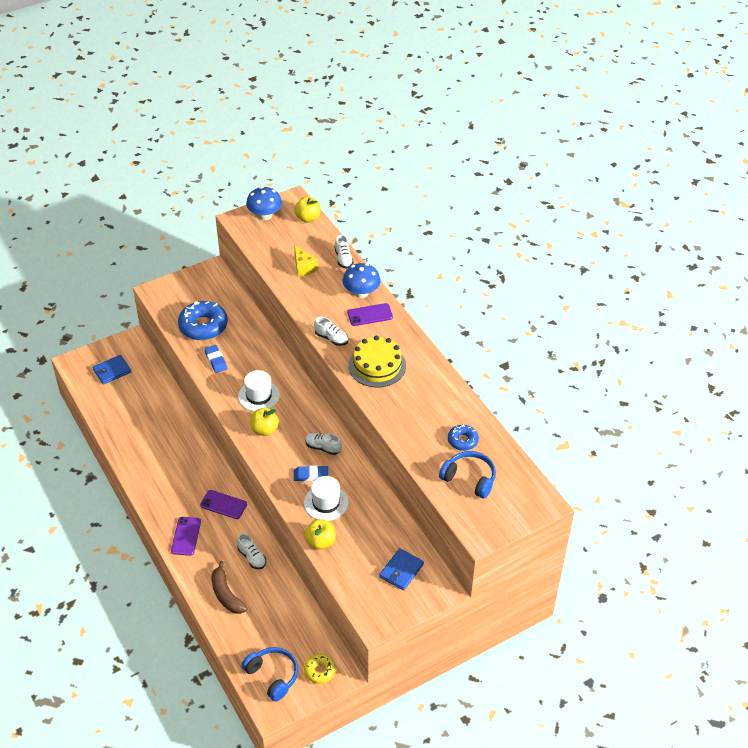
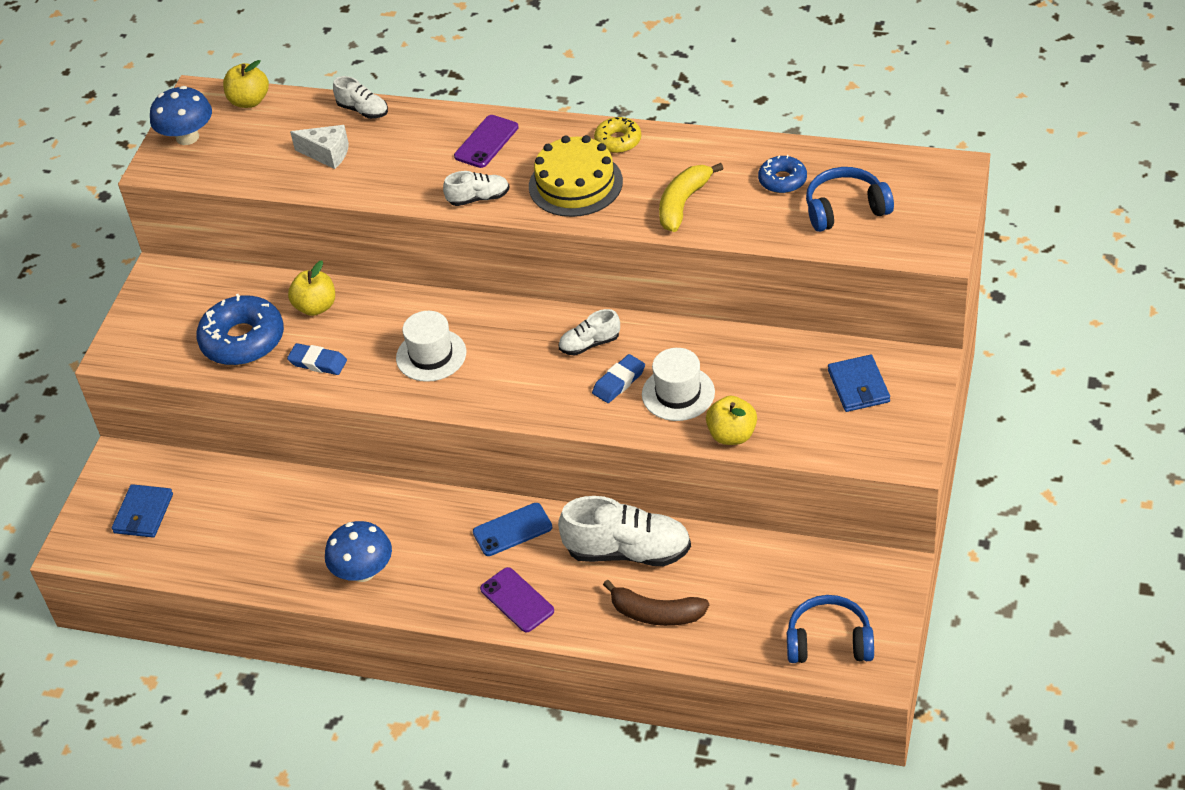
camera: 40 degrees left, 0 degrees up
purple phone [200,490,247,519] -> blue phone [473,503,552,556]
white shoe [237,533,266,569] -> white shoe [558,496,691,566], size x1.92
yellow apple [250,408,279,436] -> yellow apple moved to [288,261,335,316]
yellow cheese [294,245,318,277] -> white cheese [290,125,349,169]
yellow donut [304,654,336,684] -> yellow donut moved to [594,117,641,153]
blue mushroom [343,263,381,298] -> blue mushroom moved to [325,521,392,582]
none -> yellow banana [659,163,724,232]

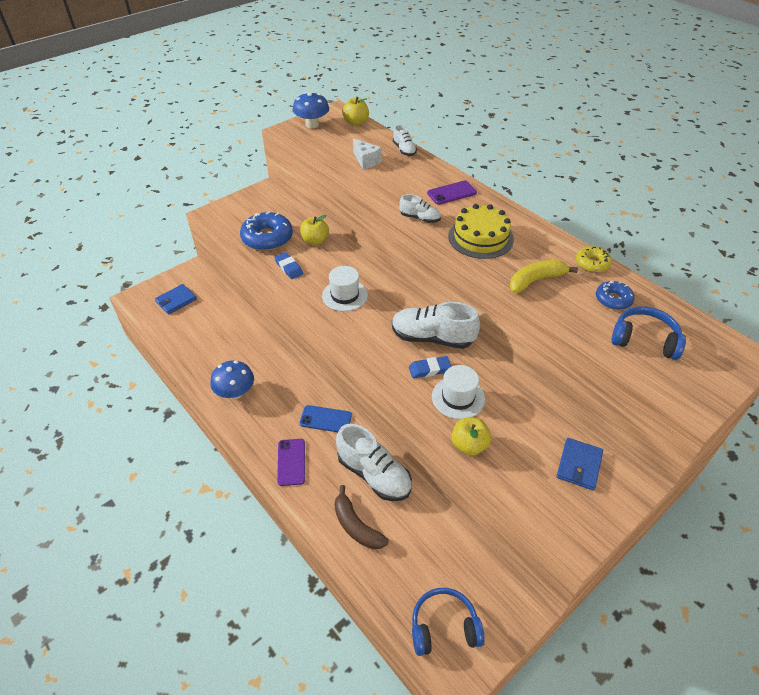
camera: 30 degrees right, 0 degrees up
white shoe [558,309,620,355] -> white shoe [392,302,480,349], size x1.92
yellow donut [594,117,641,153] -> yellow donut moved to [576,246,612,273]
blue headphones [787,595,874,663] -> blue headphones turned 45 degrees counterclockwise [412,588,485,656]

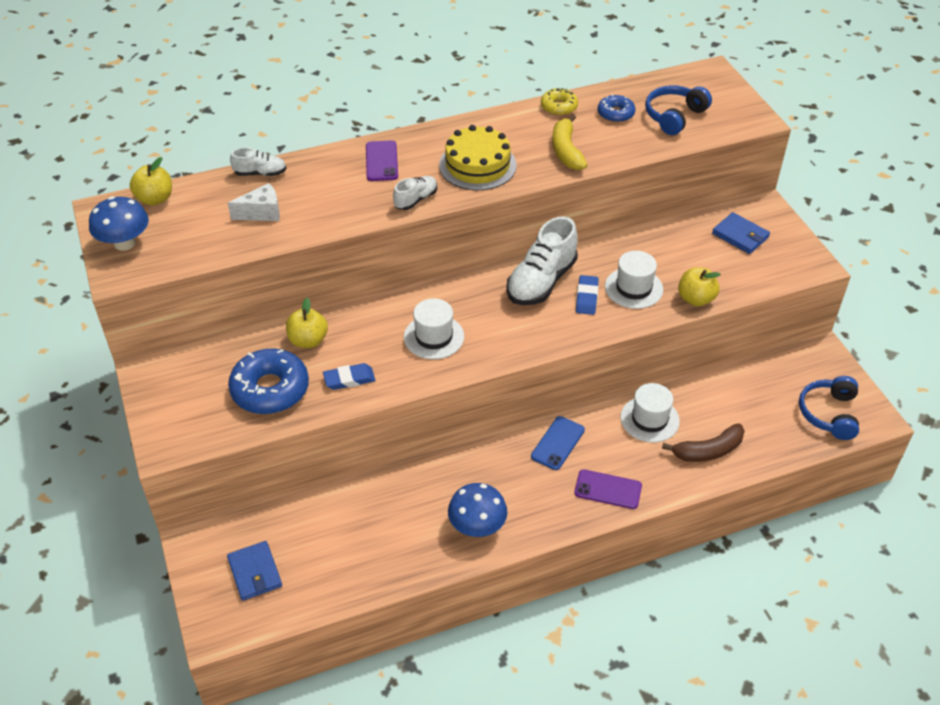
camera: 70 degrees left, 0 degrees up
white shoe [336,424,412,501] -> white hat [620,383,680,443]

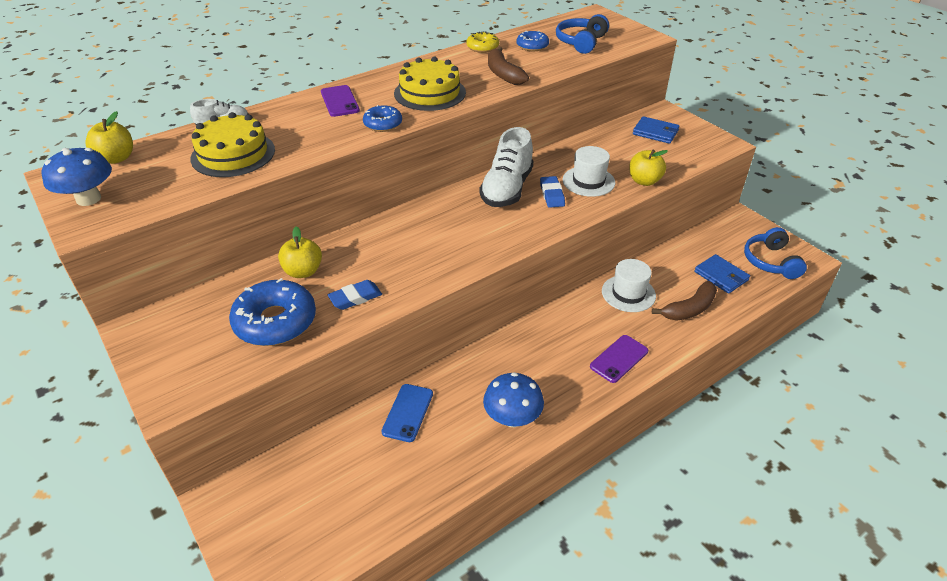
camera: 15 degrees left, 5 degrees down
blue wallet [227,541,282,601] -> blue wallet moved to [694,254,750,294]
white cheese [228,183,280,221] -> yellow cake [190,112,275,177]
white shoe [393,176,437,210] -> blue donut [363,105,402,132]
white hat [404,298,464,359] -> none
blue phone [531,416,585,470] -> blue phone moved to [381,384,433,442]
yellow banana [552,114,587,170] -> brown banana [488,47,529,85]
purple phone [574,469,642,509] -> purple phone turned 45 degrees counterclockwise [590,335,648,383]

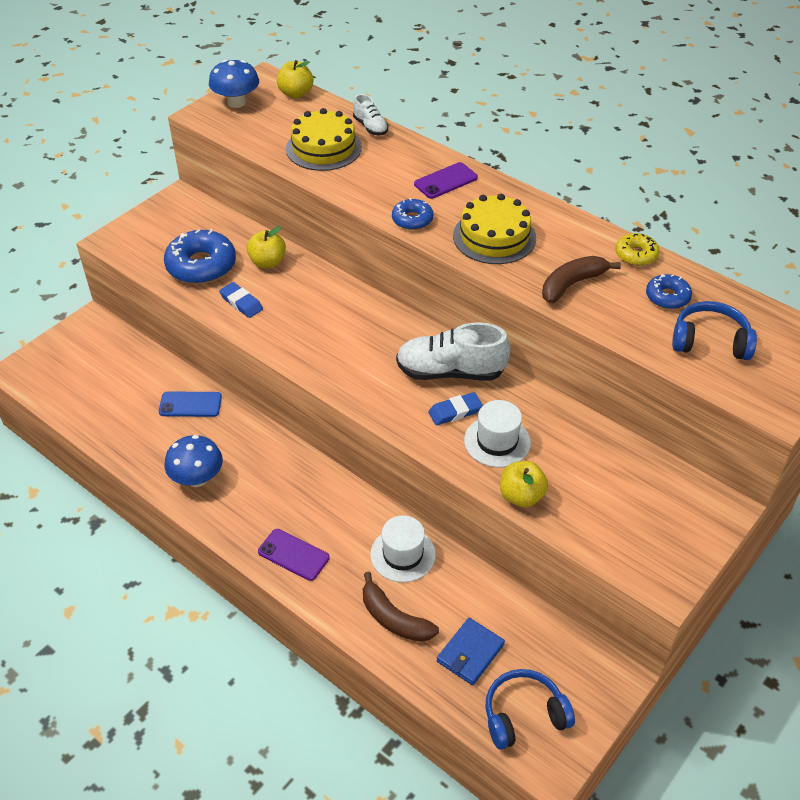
camera: 75 degrees right, 5 degrees up
blue wallet [633,116,680,144] -> none

